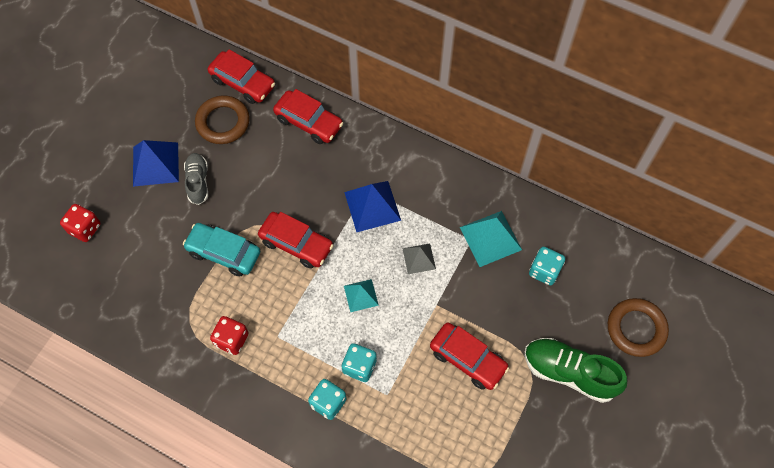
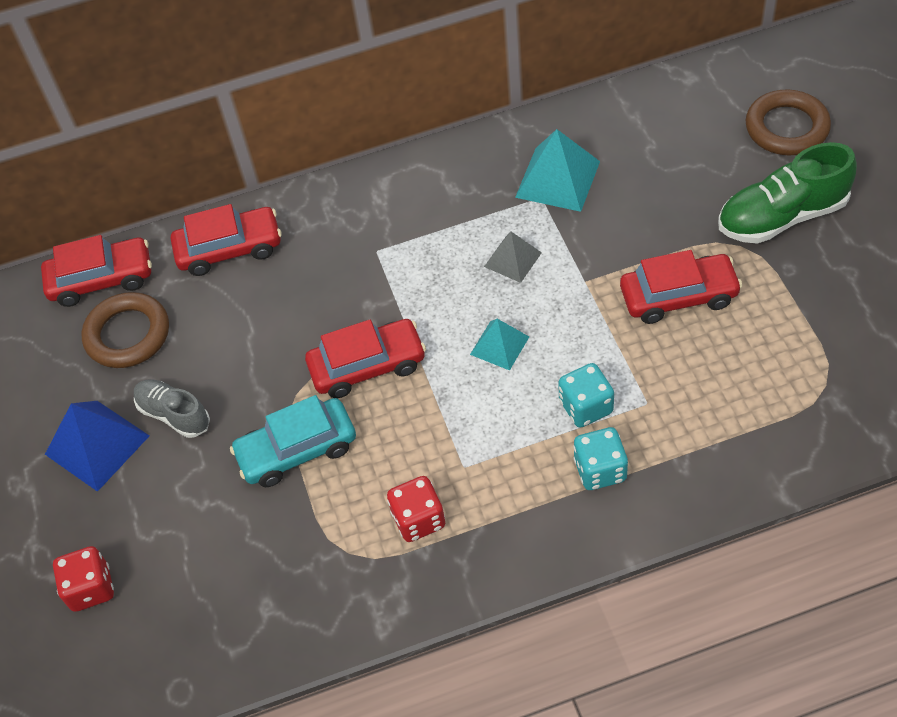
camera: 40 degrees left, 10 degrees down
blue pyramid [344,181,401,232] -> none
turquoise dice [529,247,565,285] -> none

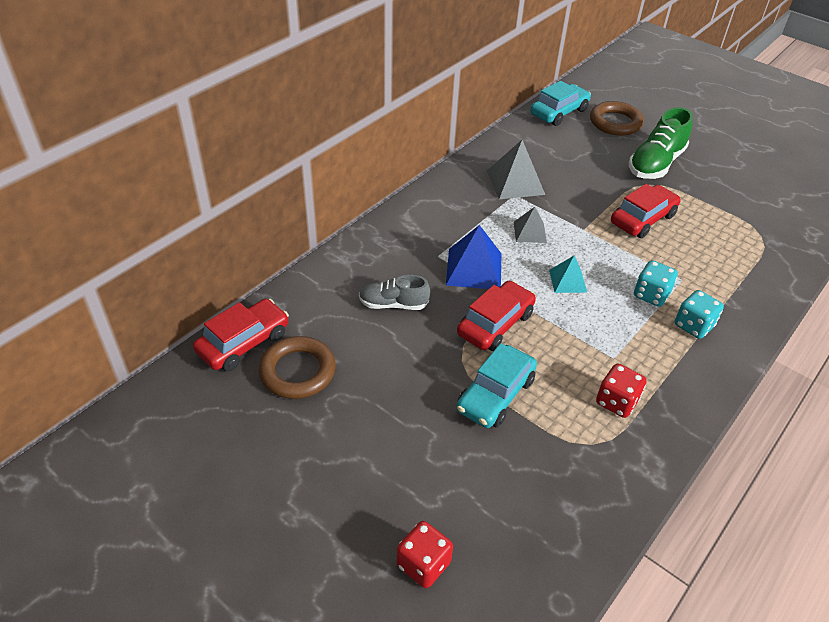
camera: 40 degrees left, 10 degrees down
blue pyramid [45,401,150,492] -> blue pyramid moved to [446,225,501,289]
grey shoe [134,380,210,438] -> grey shoe moved to [359,275,430,310]
red car [171,204,281,276] -> none
turquoise pyramid [515,129,600,212] -> grey pyramid [487,140,545,199]
none -> turquoise car [530,81,591,126]

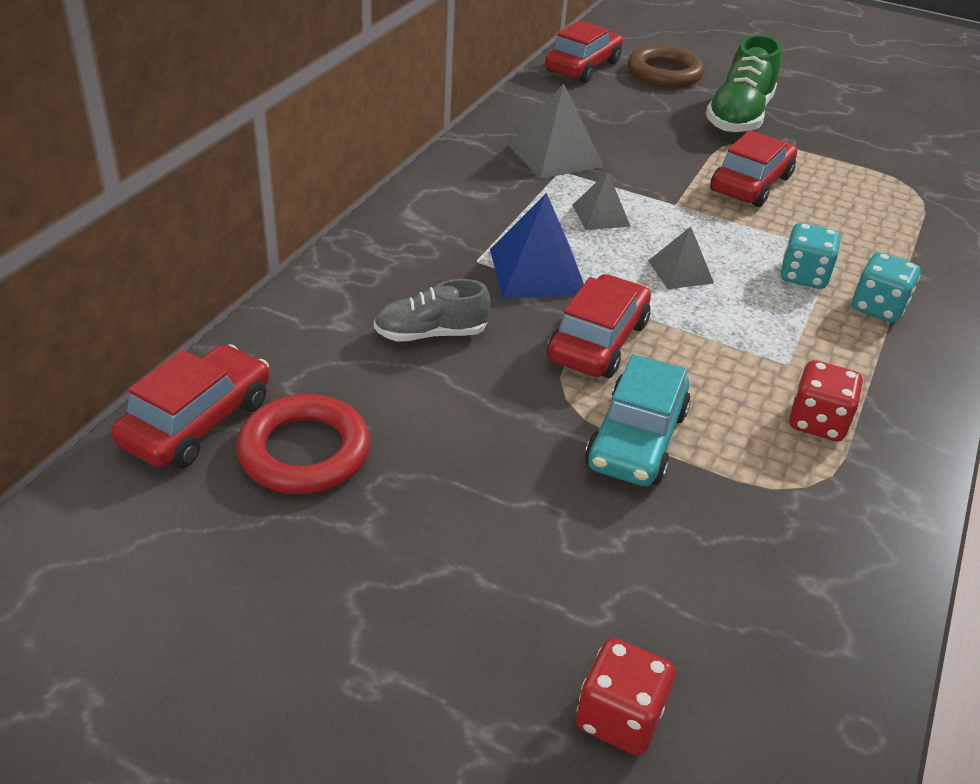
camera: 15 degrees left, 5 degrees down
brown ring [259,336,336,399] -> red ring [237,394,371,494]
turquoise car [530,81,591,126] -> red car [545,20,623,83]
turquoise pyramid [549,256,587,293] -> grey pyramid [648,227,714,289]

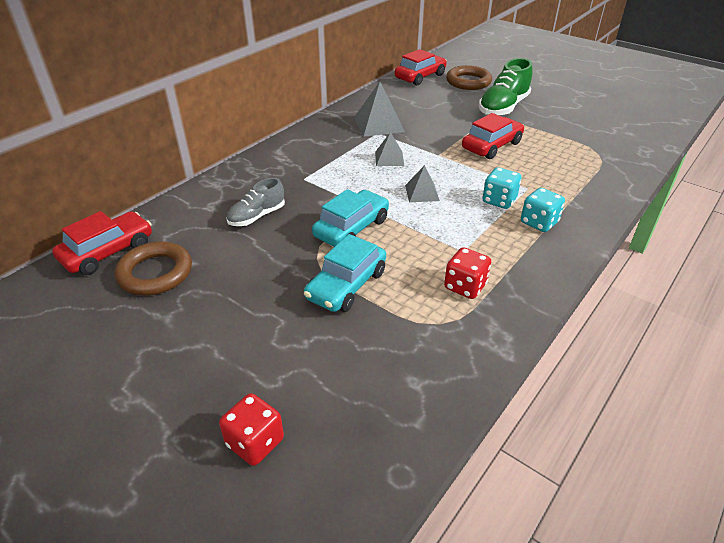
camera: 15 degrees right, 0 degrees up
red ring [237,394,371,494] -> brown ring [115,241,192,295]
grey shoe [374,279,490,342] -> grey shoe turned 45 degrees counterclockwise [226,178,285,226]
blue pyramid [490,193,584,298] -> none
red car [547,274,651,378] -> turquoise car [312,189,389,247]

